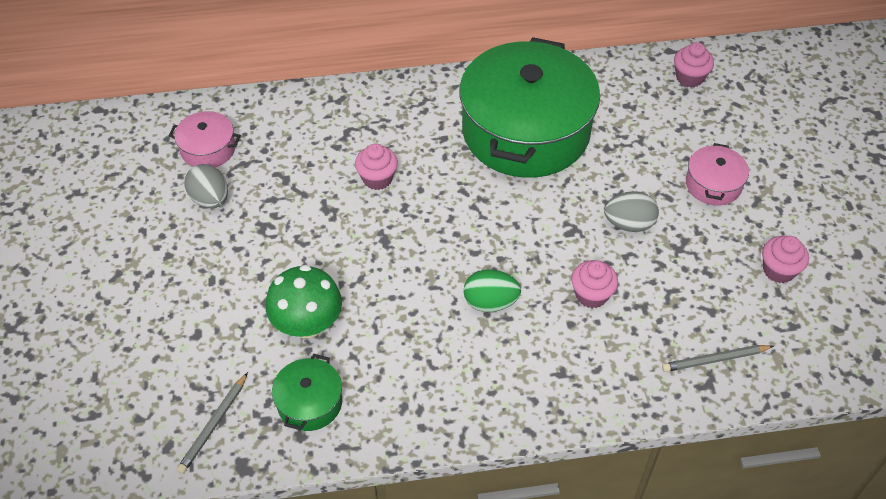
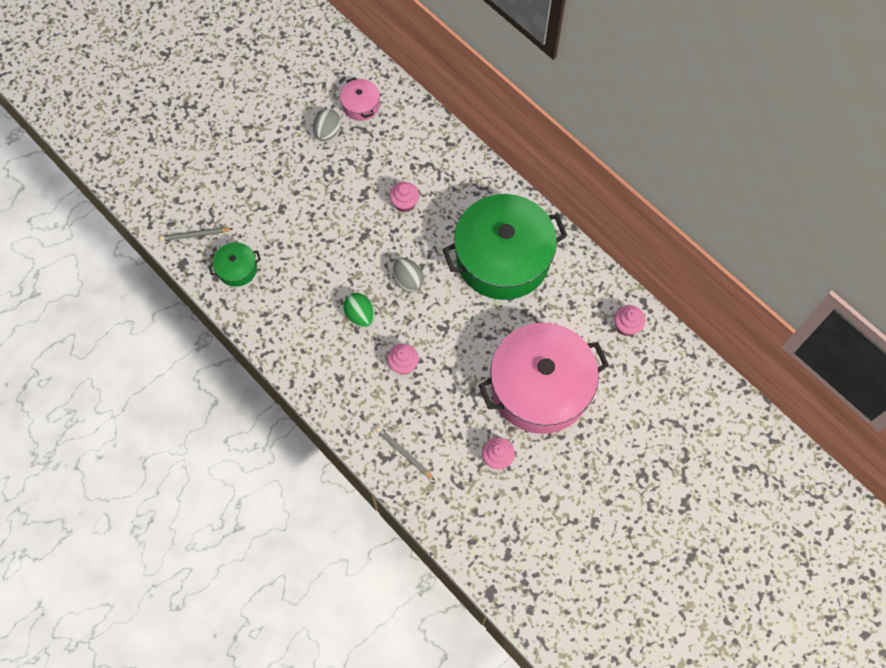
camera: 55 degrees right, 15 degrees up
green mushroom [266,265,342,338] -> none
grey egg [604,191,659,232] -> grey egg moved to [393,258,424,292]
pink pot [686,143,749,206] -> pink pot [478,323,609,434], size x2.37

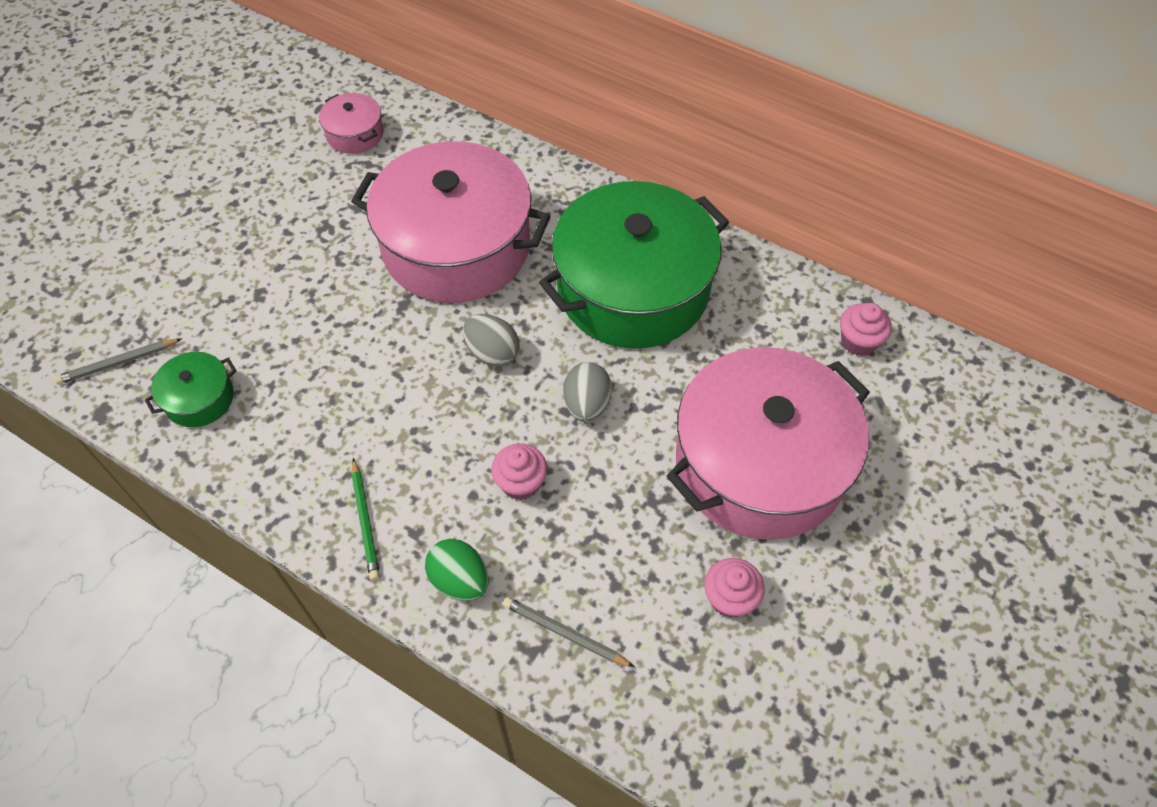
camera: 15 degrees left, 10 degrees down
grey egg [313,109,341,141] -> grey egg moved to [563,362,612,422]
green egg [343,293,374,327] -> green egg moved to [425,539,488,601]
pink cupcake [389,182,419,212] -> pink pot [351,141,550,303]
none -> green pencil [351,458,380,581]

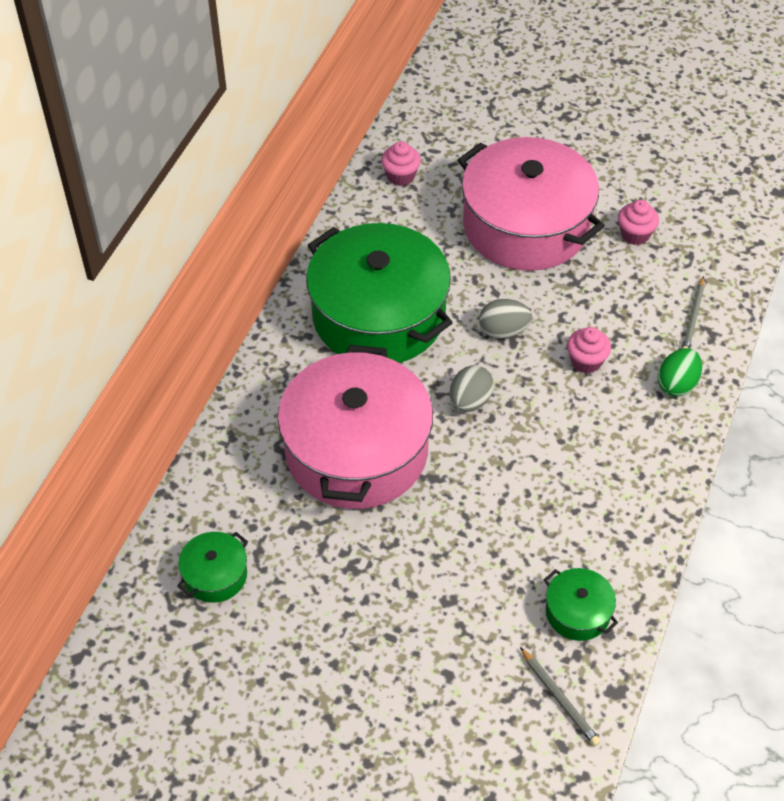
camera: 100 degrees left, 5 degrees down
pink pot [319,93,383,154] -> green pot [177,532,248,603]
green pencil [351,458,380,581] -> none

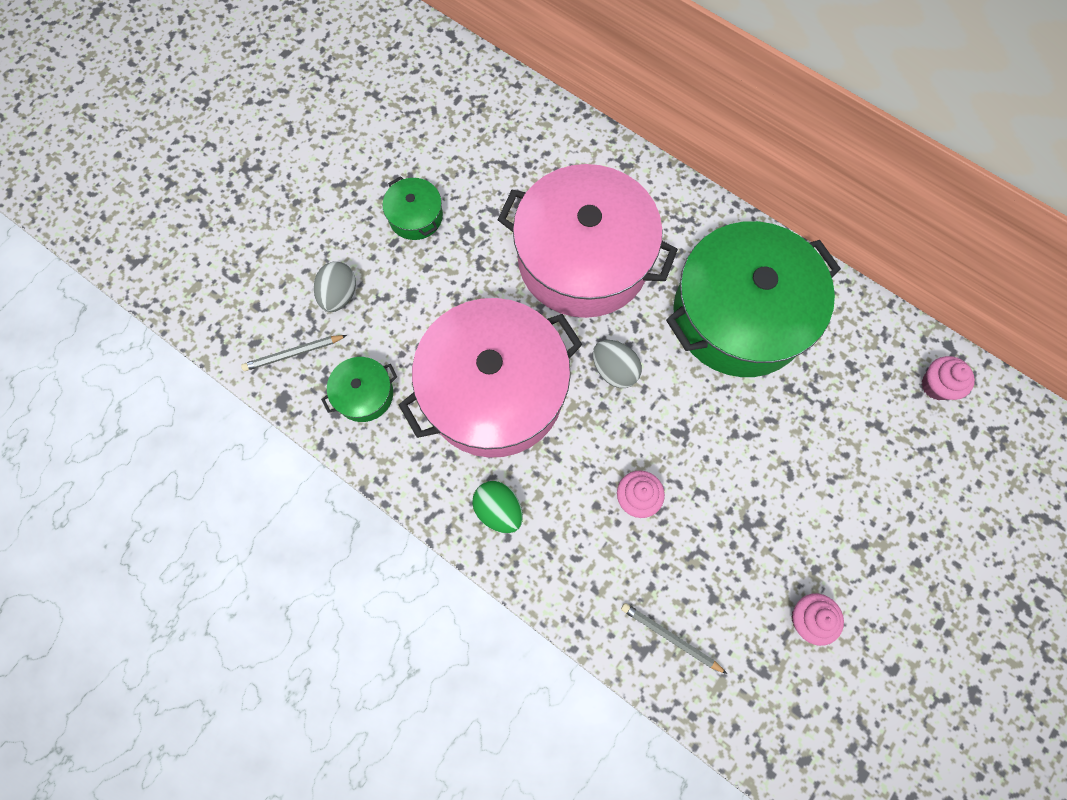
camera: 105 degrees right, 20 degrees up
green pot [177,532,248,603] -> green pot moved to [383,176,443,240]
pink pot [458,137,605,271] -> pink pot moved to [399,298,583,458]
grey egg [479,299,532,339] -> grey egg moved to [314,261,356,312]
green egg [658,348,702,396] -> green egg moved to [472,481,523,533]

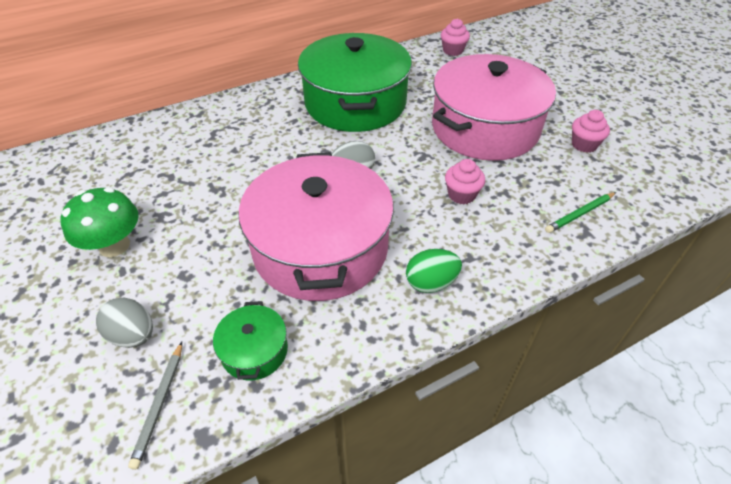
camera: 65 degrees left, 25 degrees down
green pot [383,176,443,240] -> green mushroom [60,187,139,257]
pink pot [498,164,678,318] -> pink pot moved to [432,54,556,161]
grey pencil [621,603,727,674] -> green pencil [545,192,616,233]

